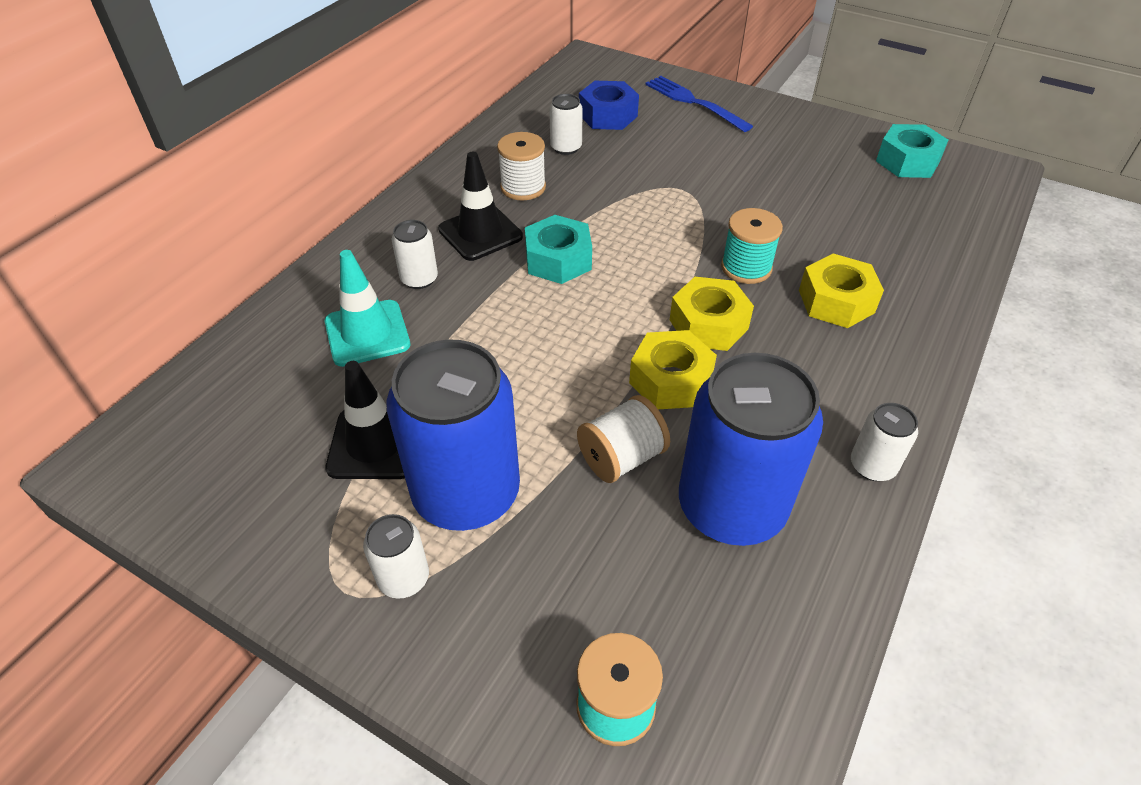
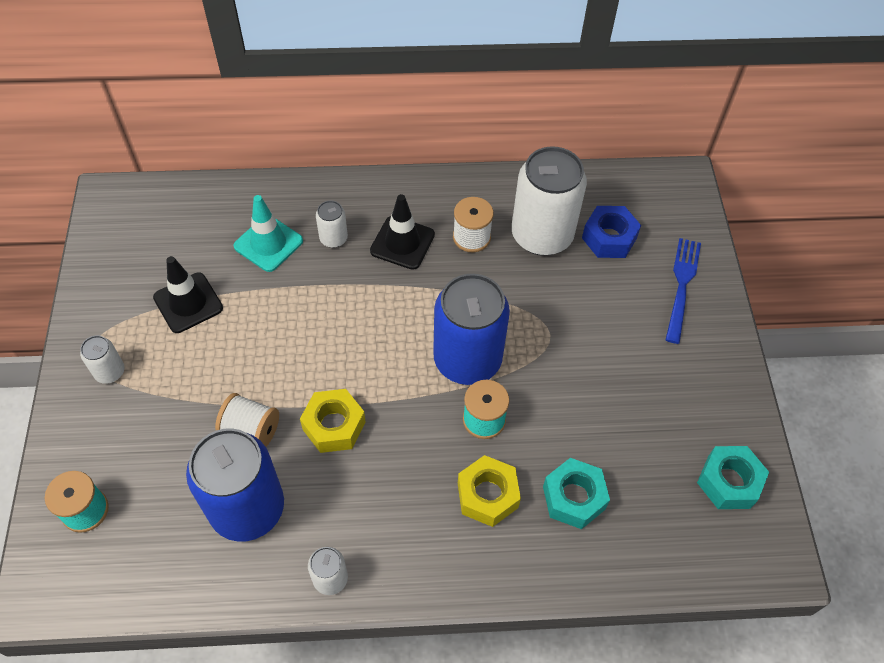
camera: 55 degrees right, 10 degrees up
blue can [387,339,520,531] -> blue can moved to [433,274,510,385]
turquoise nut [525,215,592,284] -> turquoise nut moved to [543,458,610,529]
white can [549,94,583,155] -> white can [512,146,587,256], size x2.23
yellow nut [670,277,754,351] -> none

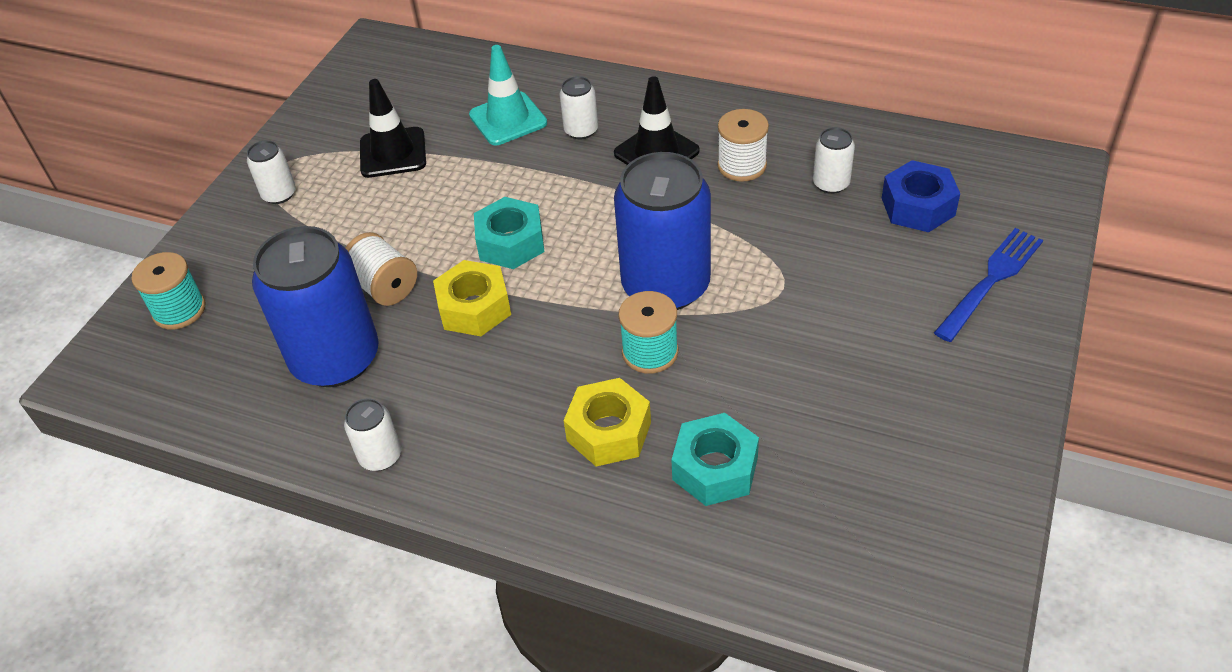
camera: 30 degrees right, 10 degrees down
white can [512,146,587,256] -> white can [813,127,855,194], size x0.45
turquoise nut [697,446,769,509] -> turquoise nut moved to [474,197,545,269]

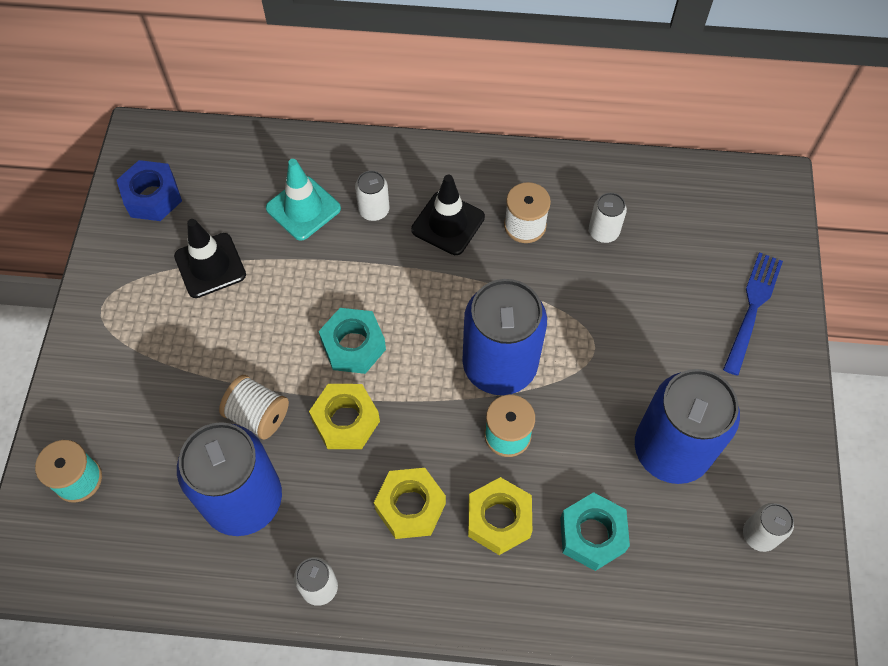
camera: 20 degrees left, 15 degrees up
white can [247,140,296,204] -> white can moved to [743,503,794,552]
blue nut [882,160,960,232] -> blue nut moved to [117,160,182,221]
none -> yellow nut [374,468,446,539]
none -> blue can [635,369,740,484]

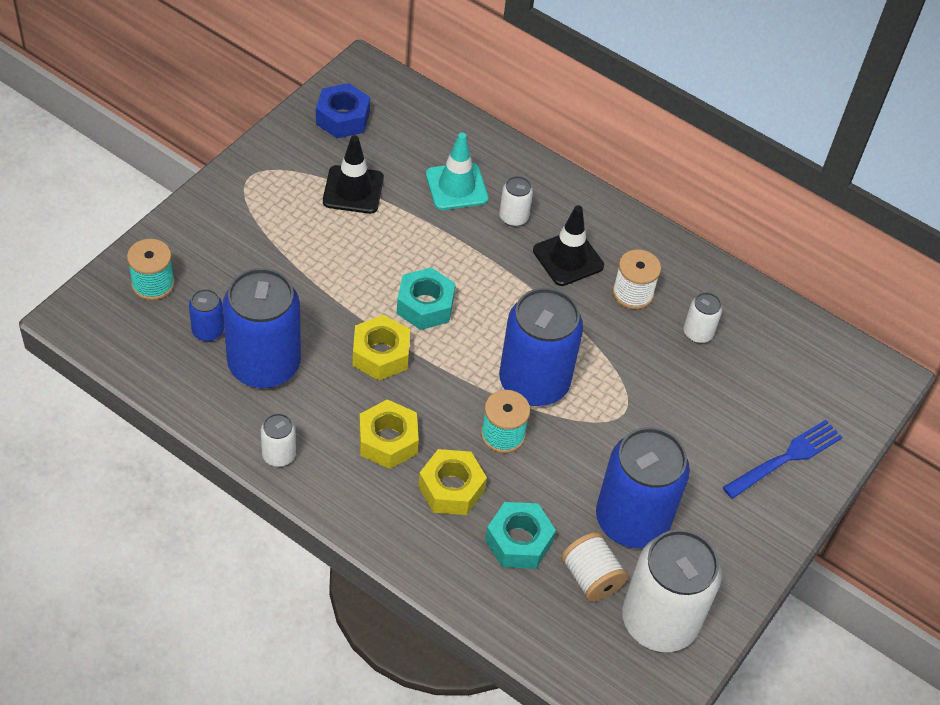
camera: 25 degrees right, 10 degrees down
white spool [219,375,289,440] -> white spool moved to [561,532,628,602]
white can [743,503,794,552] -> white can [622,529,722,652], size x2.23
none -> blue can [189,289,224,341]

